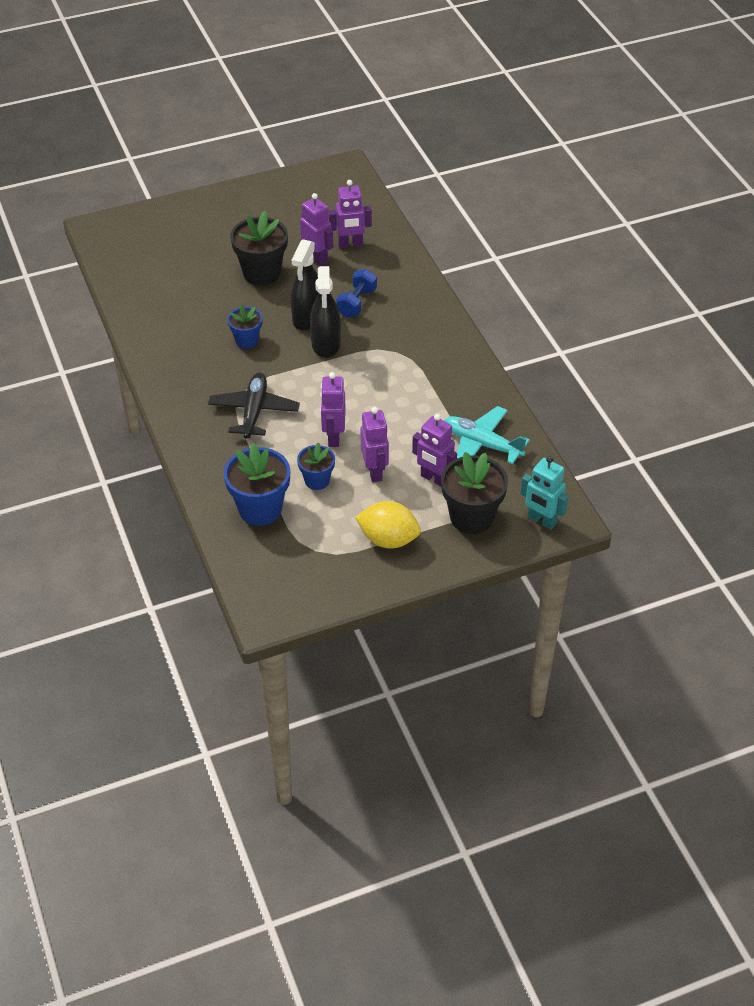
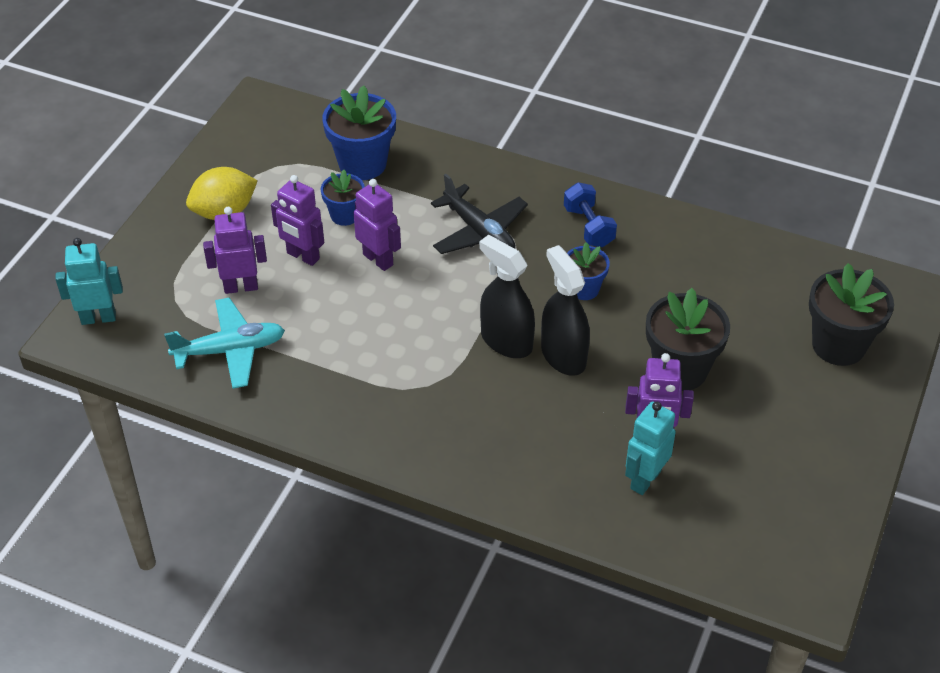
camera: 135 degrees right, 0 degrees up
purple robot [329,180,372,249] -> turquoise robot [625,401,676,495]
blue dumbbell [336,269,377,317] -> blue dumbbell moved to [564,182,617,247]
black flower pot [441,452,508,534] -> black flower pot moved to [809,263,894,366]

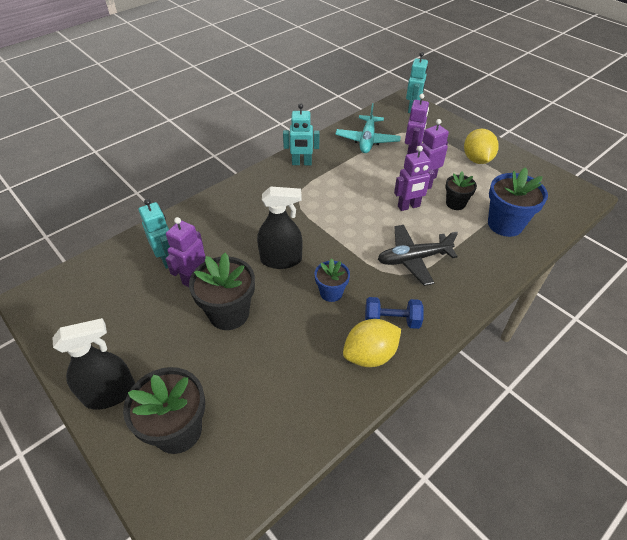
camera: 115 degrees right, 0 degrees up
blue flower pot [321,170,365,226] -> black flower pot [445,171,477,210]
black spray bottle [479,235,535,358] -> black spray bottle moved to [52,318,135,409]
none -> turquoise robot [283,104,319,165]
none -> yellow lemon [343,319,401,367]

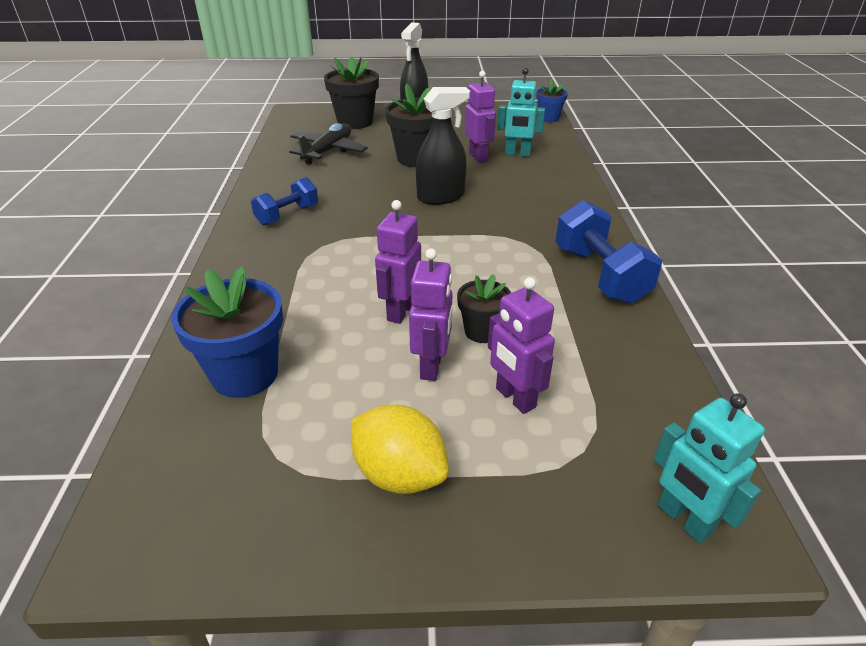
camera: 130 degrees right, 10 degrees down
black spray bottle [257,186,302,269] -> black spray bottle turned 150 degrees counterclockwise [416,87,470,205]
turquoise robot [283,104,319,165] -> blue dumbbell [555,200,662,304]
blue flower pot [314,258,350,302] -> blue flower pot moved to [536,79,568,122]
turquoise plane [335,103,401,153] -> none
yellow lemon [343,319,401,367] -> none
black plane [378,225,458,286] -> black plane moved to [289,123,368,165]
black flower pot [445,171,477,210] -> black flower pot moved to [457,274,511,343]

